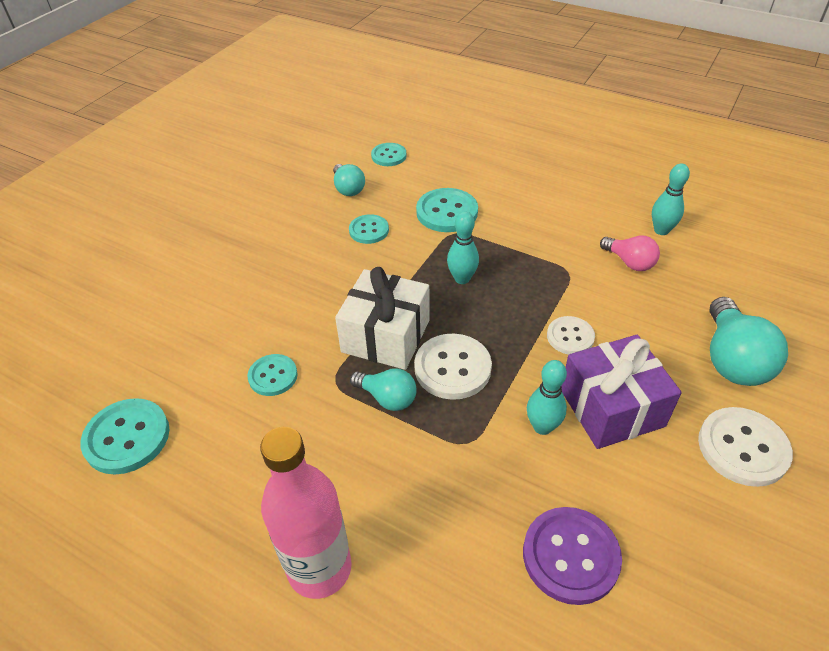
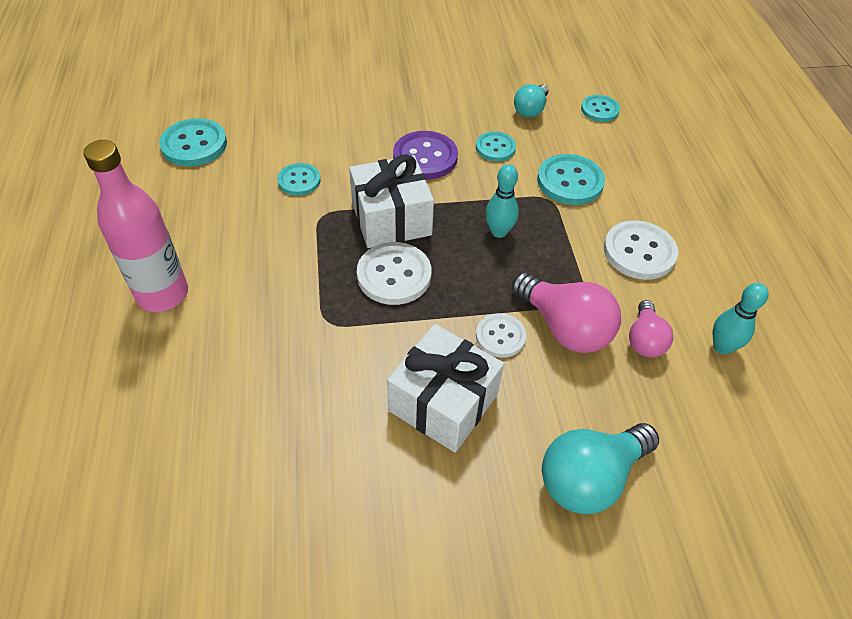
camera: 50 degrees right, 5 degrees up
turquoise light bulb [350,368,417,411] -> none
purple button [523,507,622,605] -> purple button moved to [393,131,458,180]
turquoise bowling pin [527,360,567,435] -> none
purple gift [561,335,682,449] -> white gift [387,324,504,452]
white button [698,407,793,487] -> white button moved to [604,220,678,280]
none -> pink light bulb [512,273,621,353]

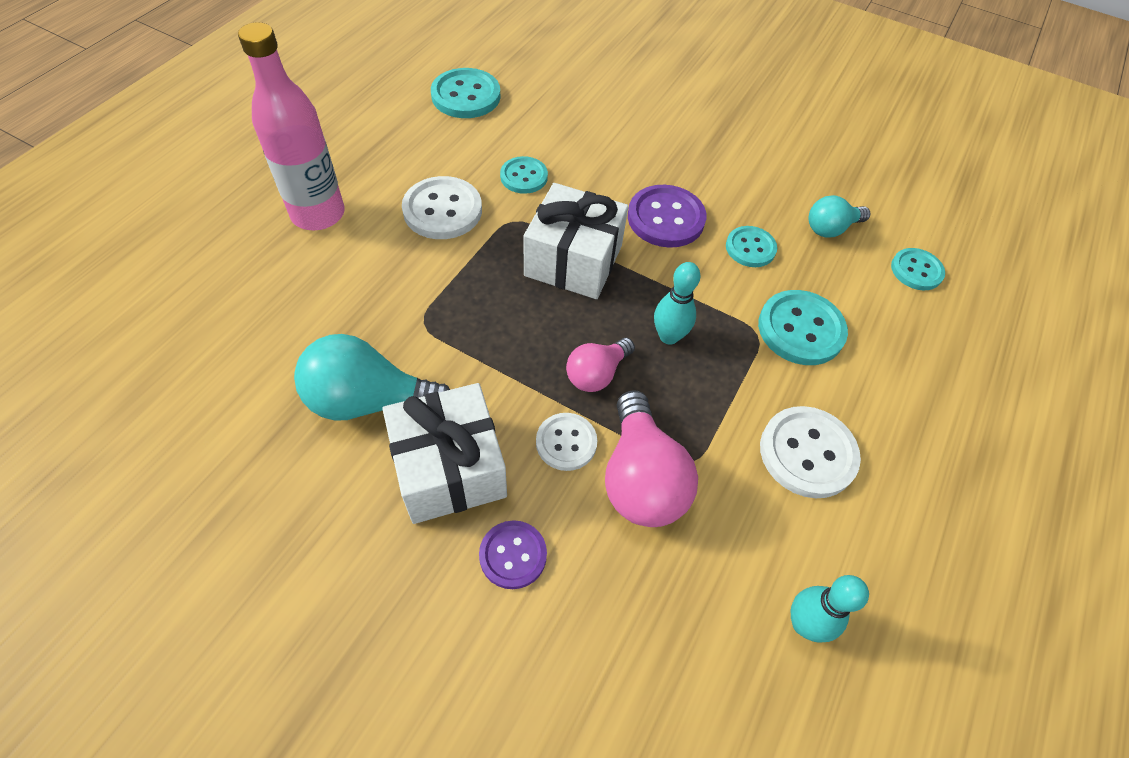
camera: 35 degrees right, 5 degrees up
white button [357,242,432,305] -> white button moved to [402,176,482,239]
turquoise light bulb [542,423,659,514] -> turquoise light bulb moved to [294,334,450,420]
pink light bulb [629,300,673,357] -> pink light bulb moved to [566,338,635,392]
none -> purple button [479,520,547,589]

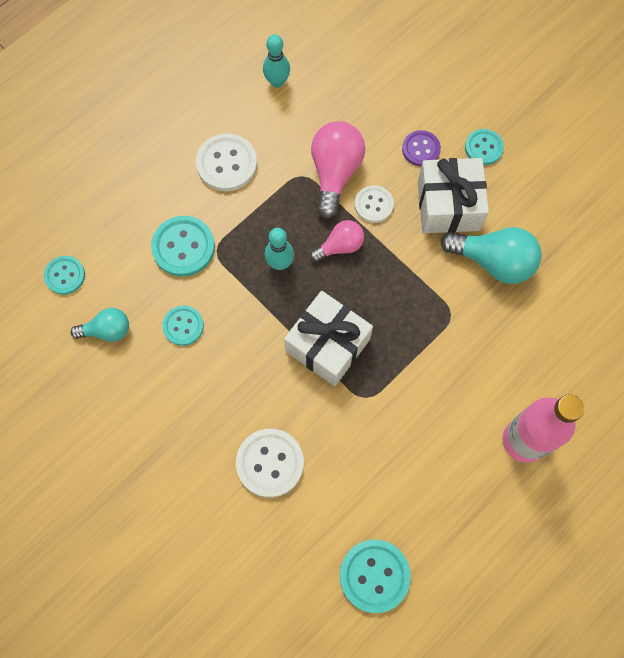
camera: 160 degrees left, 15 degrees up
white button [402,176,482,239] -> white button moved to [236,429,304,497]
turquoise button [500,156,548,194] -> turquoise button moved to [465,129,504,165]
purple button [628,185,706,248] -> none

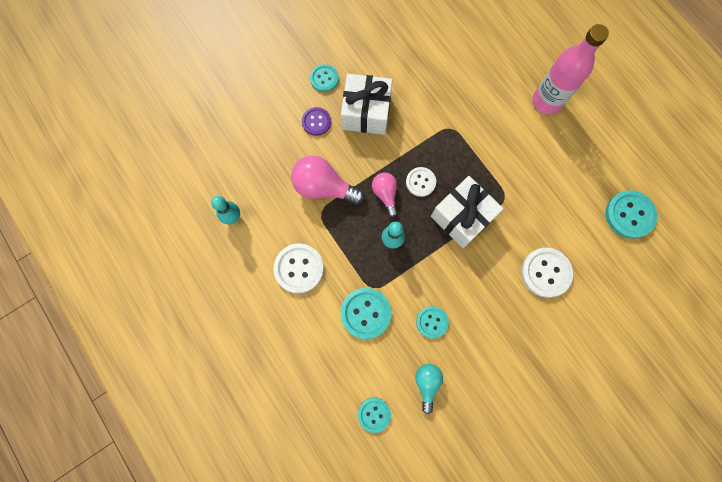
camera: 80 degrees left, 5 degrees up
white button [355,185,394,223] -> white button moved to [406,167,436,197]
turquoise light bulb [441,227,542,284] -> none

